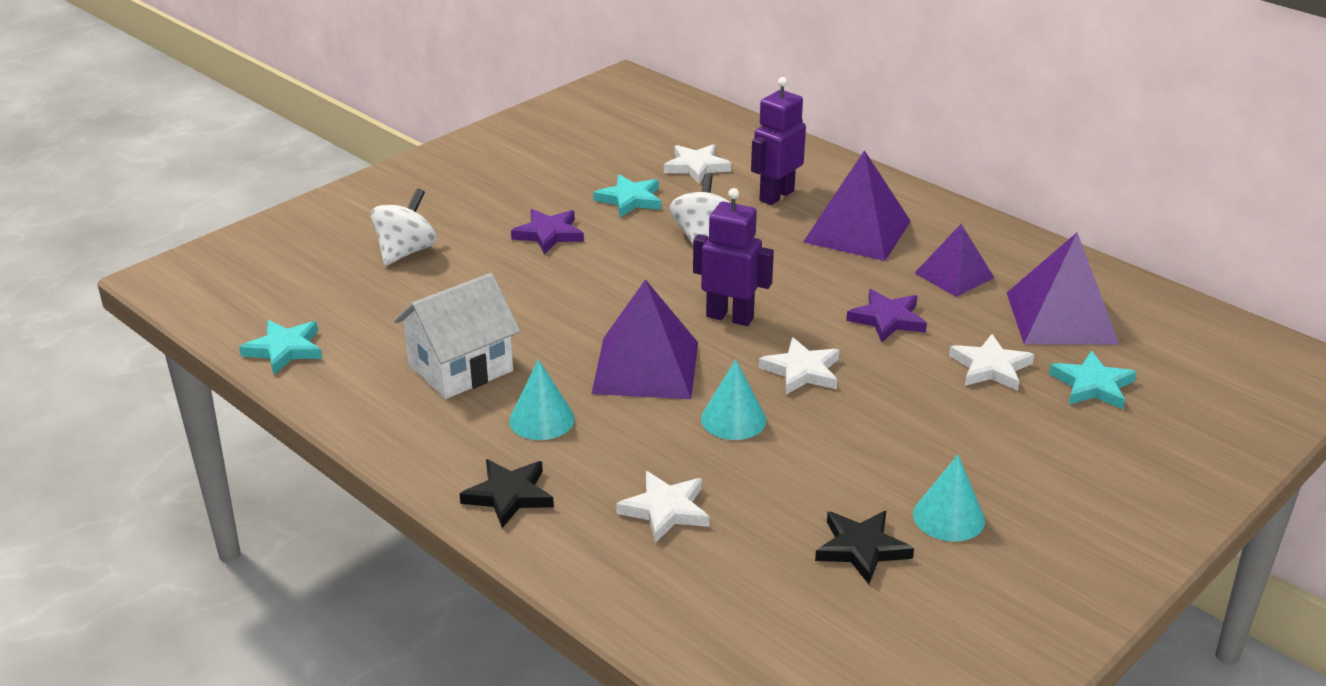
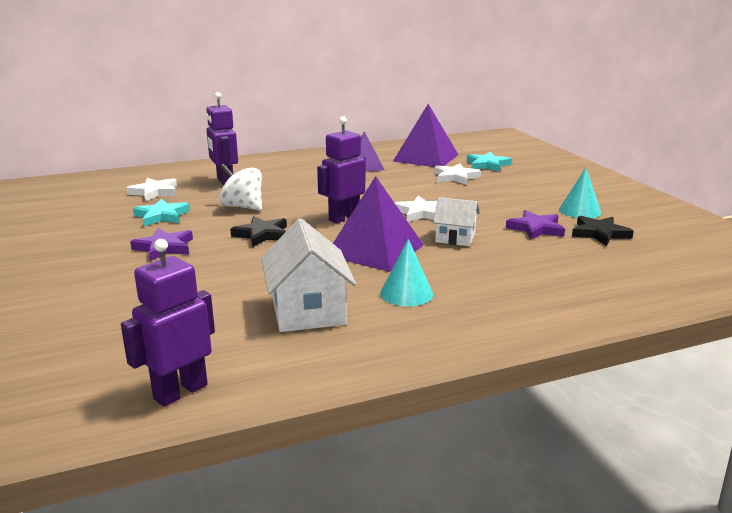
camera: 65 degrees left, 10 degrees down
turquoise star [239,320,322,374] -> purple robot [121,239,215,407]
white spinning top [371,188,437,266] -> none
black star [460,459,554,528] -> black star moved to [230,216,287,247]
white star [616,471,710,543] -> none
turquoise cone [701,359,766,440] -> white house [433,197,480,246]
purple pyramid [803,150,911,261] -> none
purple star [846,289,927,342] -> purple star moved to [506,210,565,240]

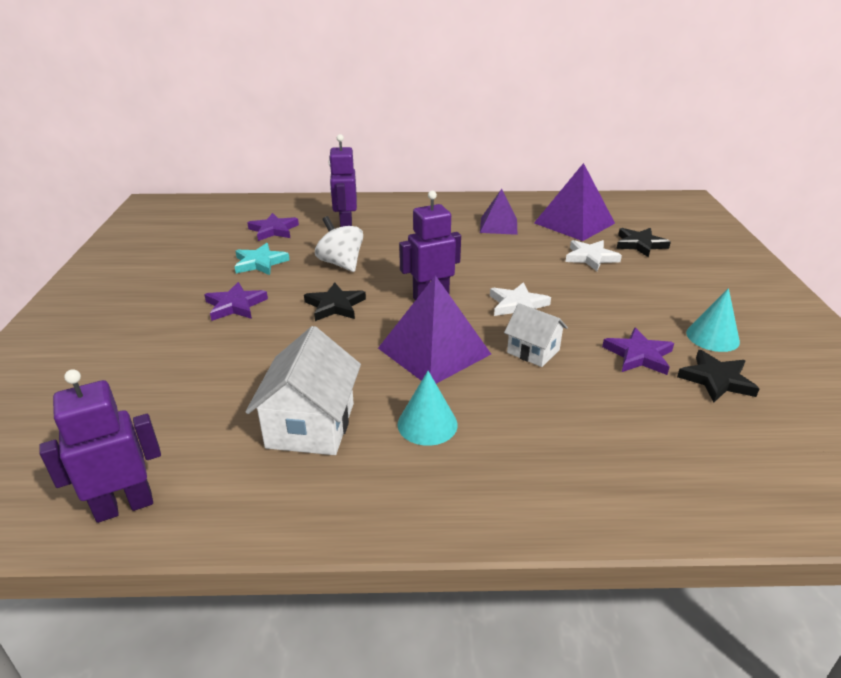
camera: 20 degrees right, 10 degrees up
white star [126,178,177,202] -> purple star [247,213,299,241]
turquoise star [467,152,512,172] -> black star [616,228,671,257]

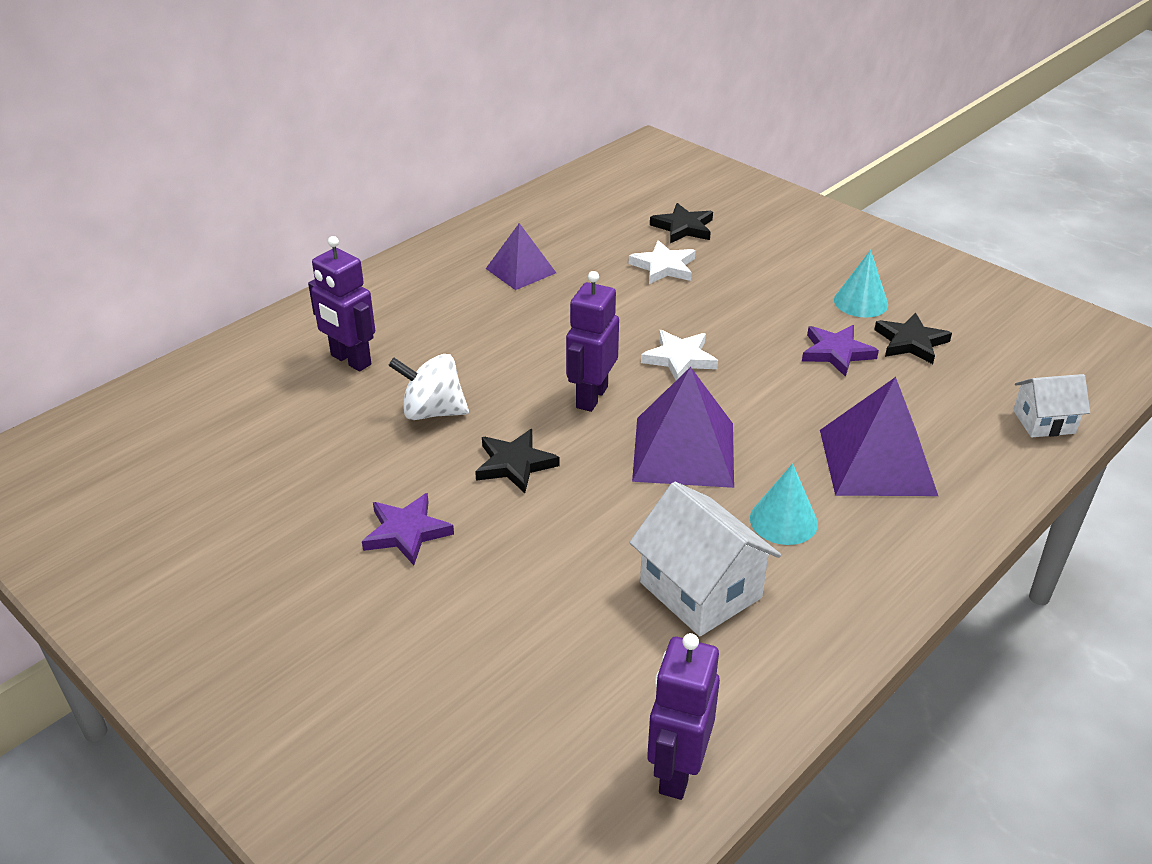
camera: 45 degrees left, 5 degrees up
turquoise star [234,243,290,275] -> none
purple star [247,213,299,241] -> none
white house [504,303,568,367] -> white house moved to [1013,374,1090,437]
purple pyramid [534,163,615,241] -> purple pyramid moved to [820,377,938,496]

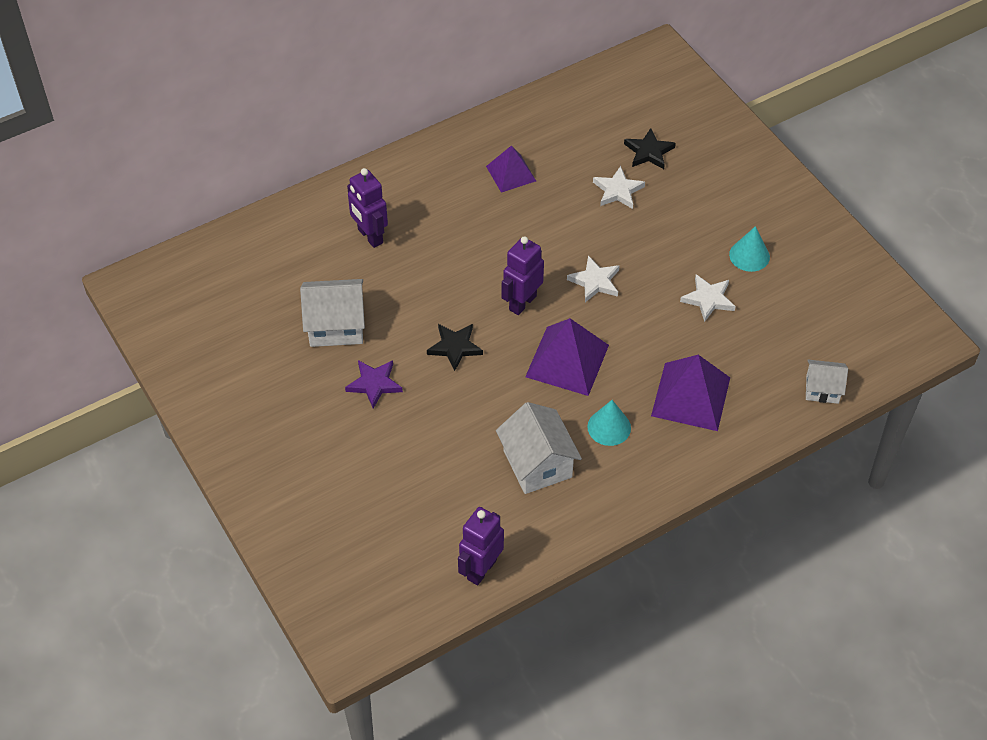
camera: 15 degrees right, 15 degrees up
white spinning top [388,354,469,420] -> none
purple star [802,325,879,377] -> white star [680,275,736,322]
black star [874,313,952,364] -> none
none -> white house [300,279,365,347]

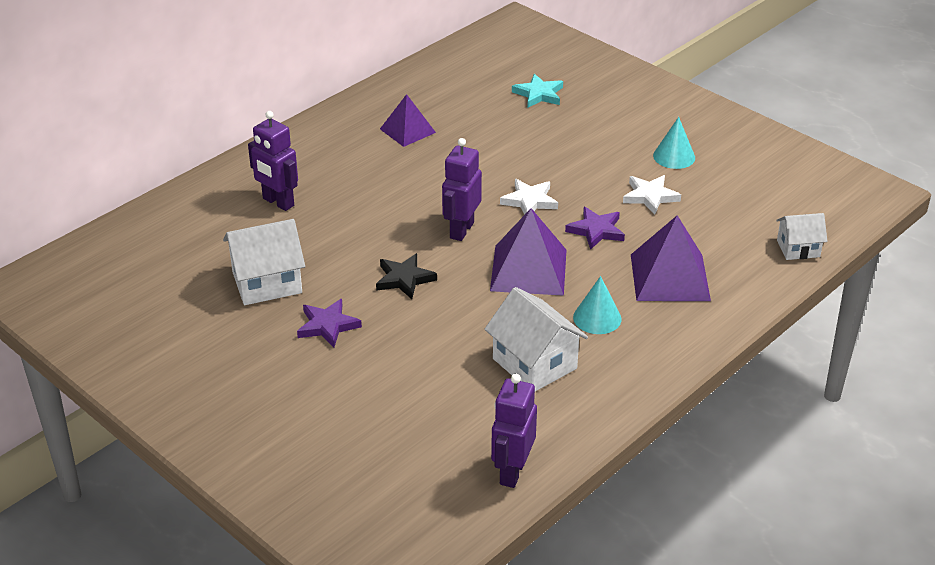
camera: 15 degrees left, 15 degrees down
white star [593,166,645,209] -> none
black star [624,128,676,169] -> turquoise star [512,74,563,108]
none -> purple star [565,207,625,250]

